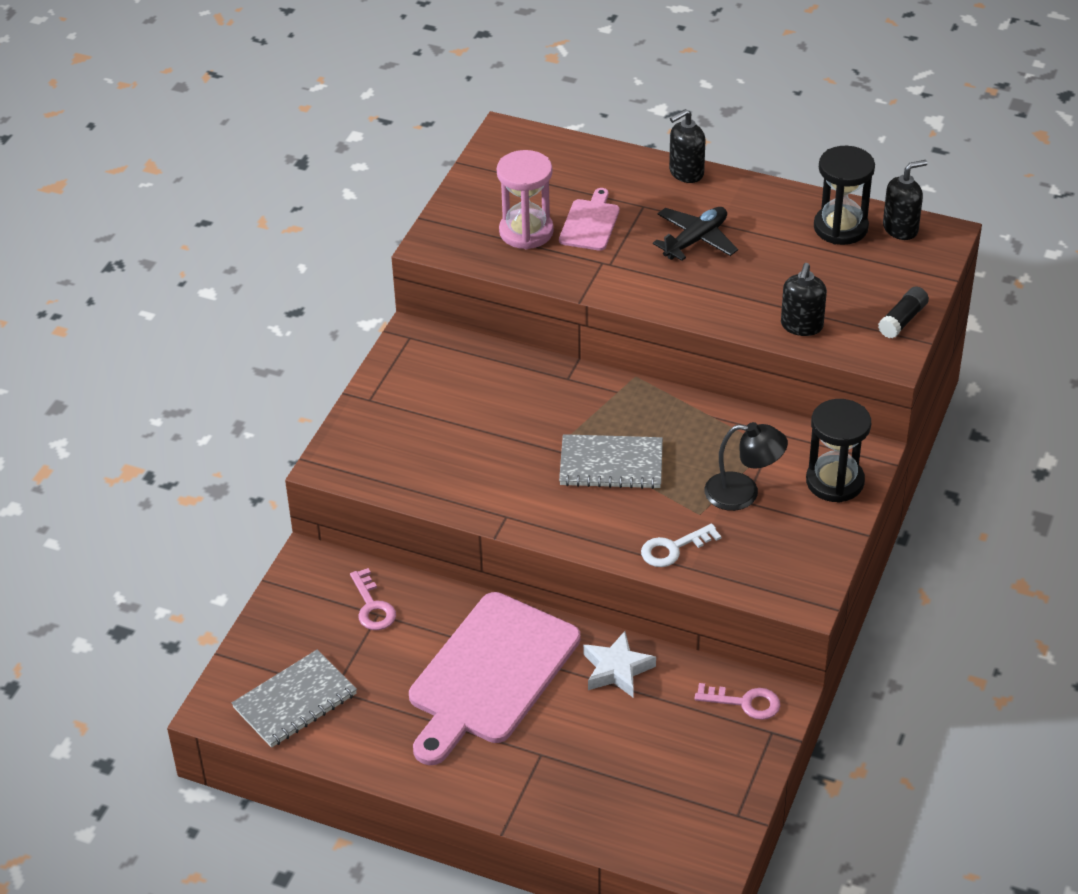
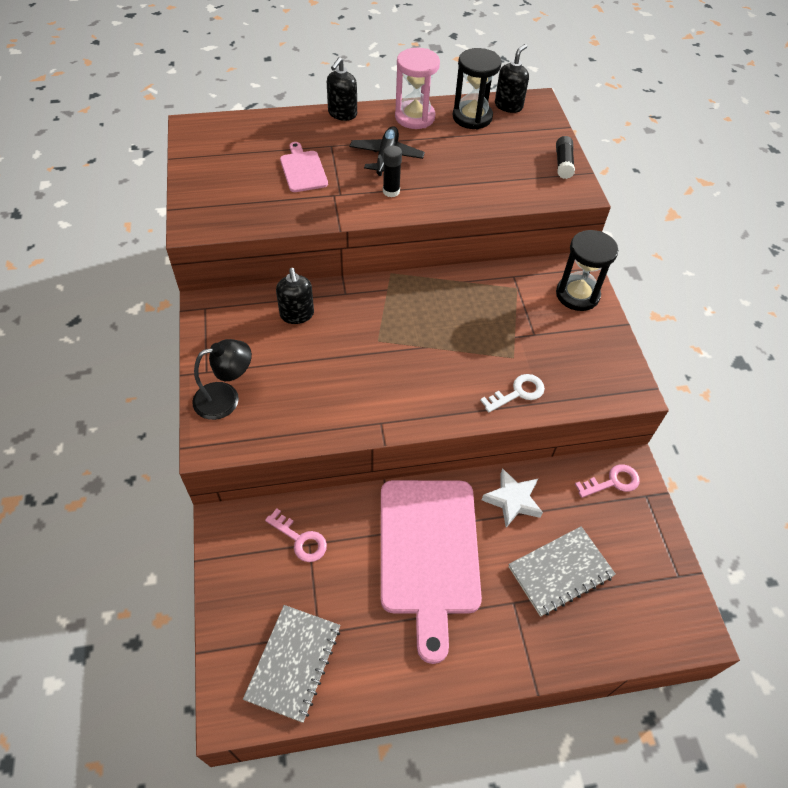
camera: 35 degrees left, 10 degrees up
pink hourglass [497,150,554,249] -> pink hourglass moved to [395,48,440,129]
grey notebook [559,434,663,489] -> grey notebook moved to [508,526,616,617]
white key [641,524,721,567] -> white key turned 150 degrees counterclockwise [480,374,545,413]
black lamp [705,422,788,511] -> black lamp moved to [192,339,252,420]
black soap dispenser [781,263,827,336] -> black soap dispenser moved to [276,268,314,324]
none -> black glue stick [383,145,402,197]

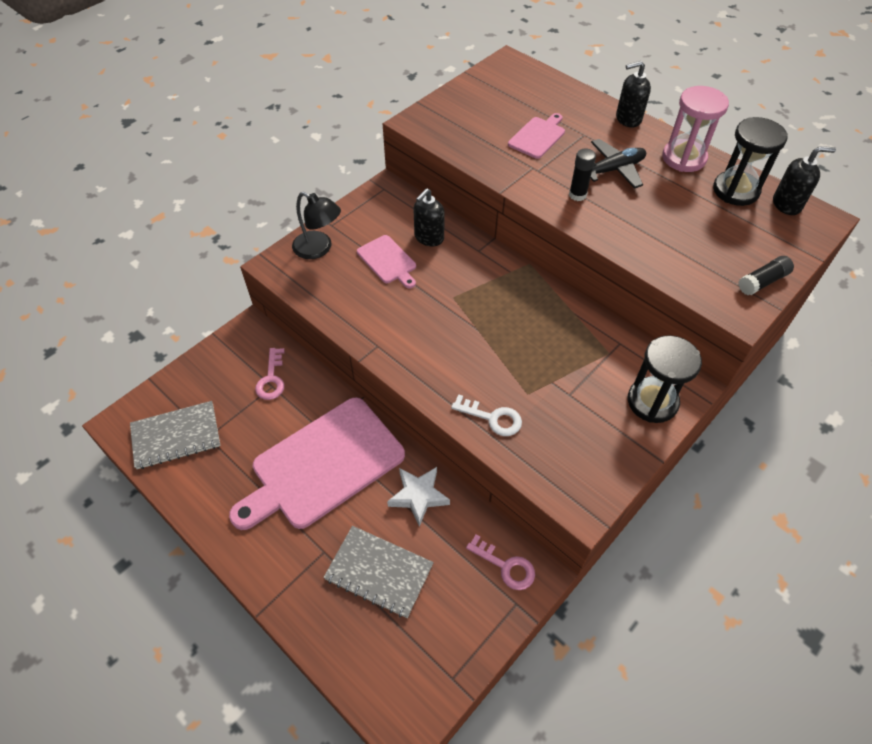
camera: 55 degrees right, 0 degrees up
none -> pink cutting board [357,235,416,288]

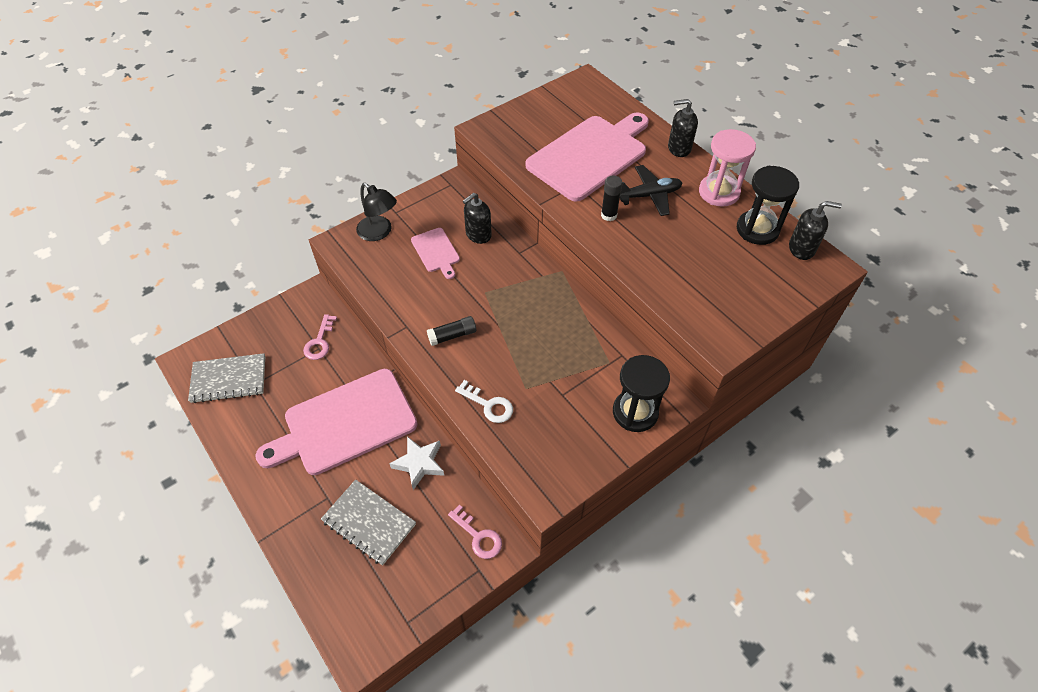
camera: 10 degrees right, 0 degrees up
pink cutting board [508,113,565,159] -> pink cutting board [525,113,649,202], size x2.15
black glue stick [738,256,794,295] -> black glue stick moved to [427,316,476,346]

